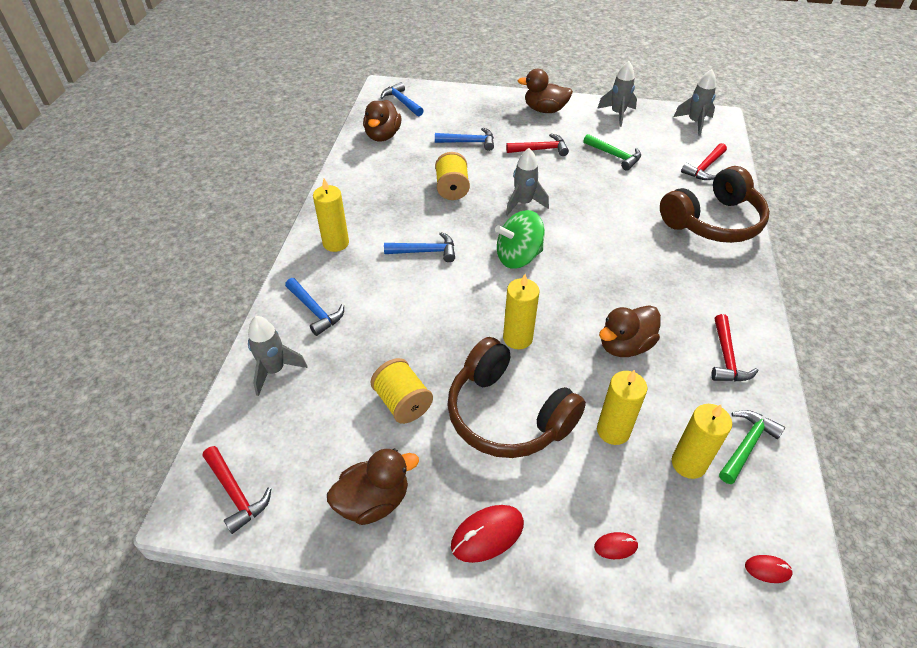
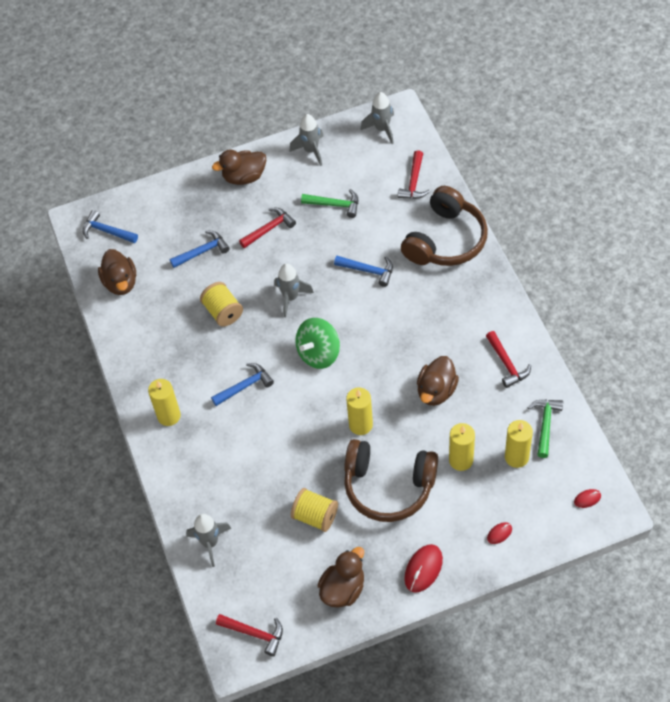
camera: 25 degrees left, 10 degrees up
blue hammer [285,278,344,336] -> blue hammer moved to [334,256,393,287]

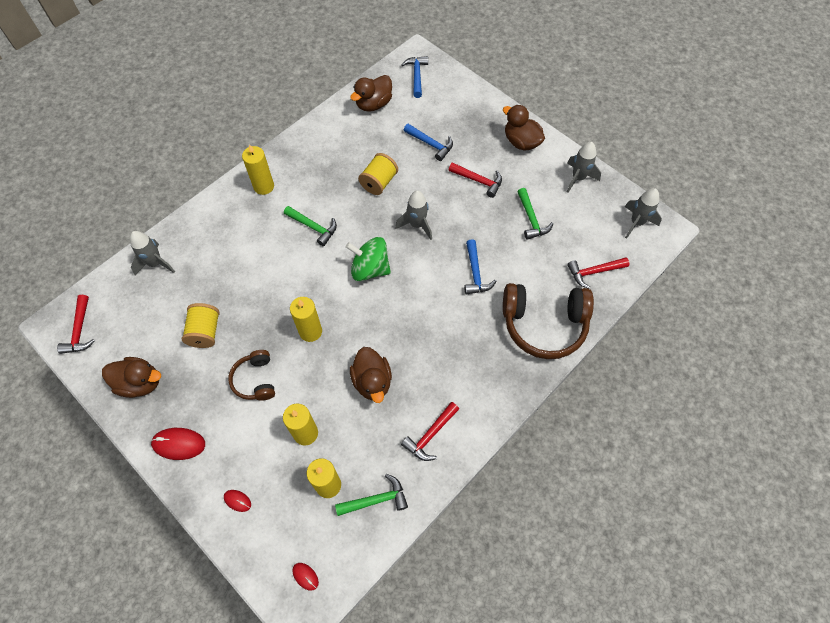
camera: 60 degrees right, 5 degrees up
blue hammer [211,363,274,406] -> green hammer [284,206,337,246]
brown headphones [344,439,438,522] -> brown headphones [228,350,275,400], size x0.54
brown duck [417,356,459,406] -> brown duck turned 105 degrees counterclockwise [350,347,392,403]

